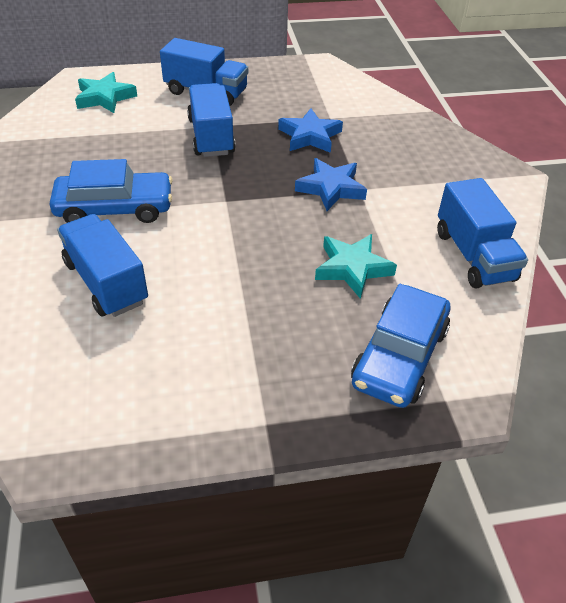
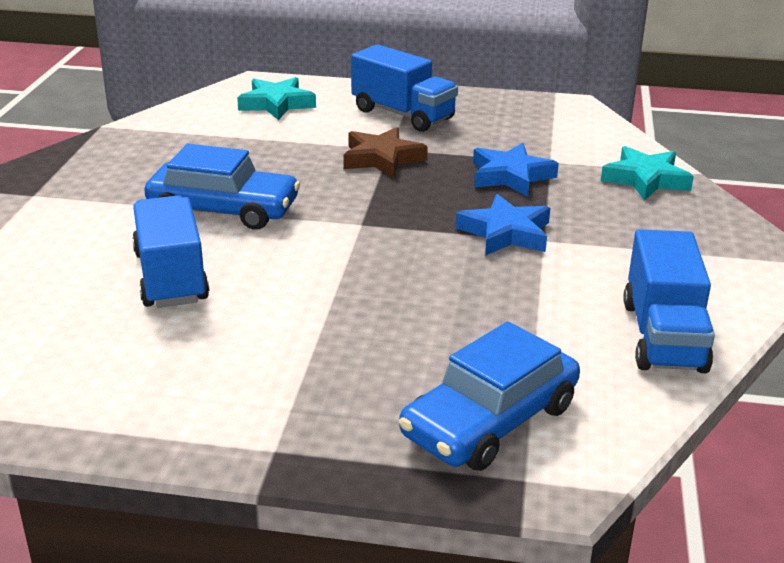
camera: 20 degrees right, 15 degrees down
blue truck [187,83,236,157] -> brown star [343,127,428,178]
turquoise star [315,234,397,299] -> turquoise star moved to [601,146,694,200]

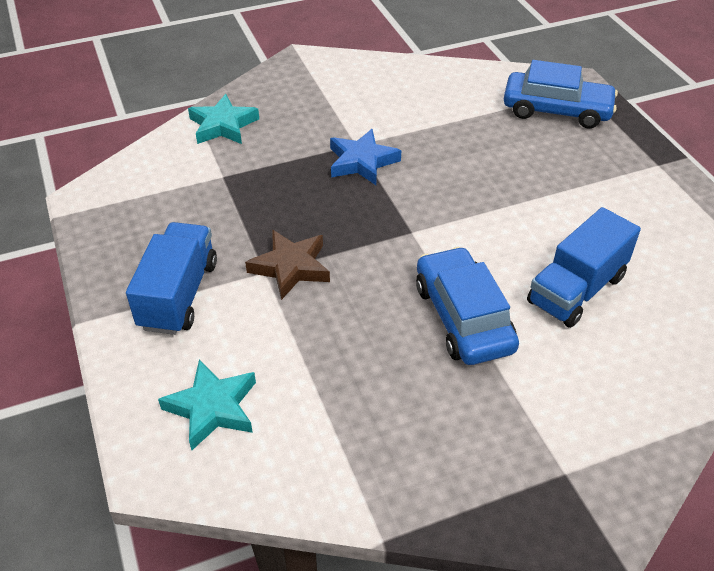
camera: 120 degrees left, 15 degrees up
blue star [473,143,559,197] -> none
blue truck [623,229,715,373] -> none

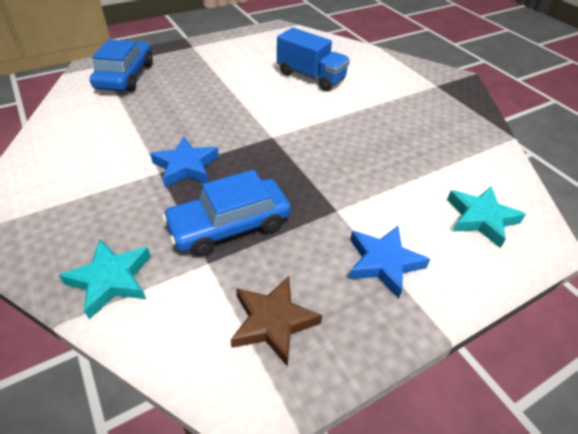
camera: 100 degrees left, 0 degrees up
blue truck [126,222,217,335] -> blue star [349,226,430,299]
brown star [245,230,330,300] -> brown star moved to [231,276,322,367]
blue car [416,247,519,365] -> blue car moved to [162,170,291,256]

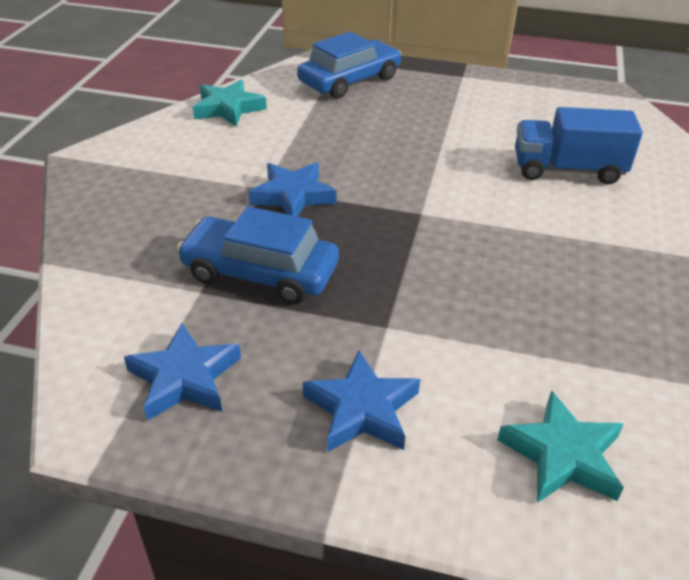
camera: 45 degrees right, 5 degrees down
turquoise star [59,239,151,319] -> turquoise star moved to [193,80,267,127]
brown star [231,276,322,367] -> blue star [124,323,241,421]
blue truck [277,28,350,91] -> blue truck turned 105 degrees clockwise [515,107,643,184]

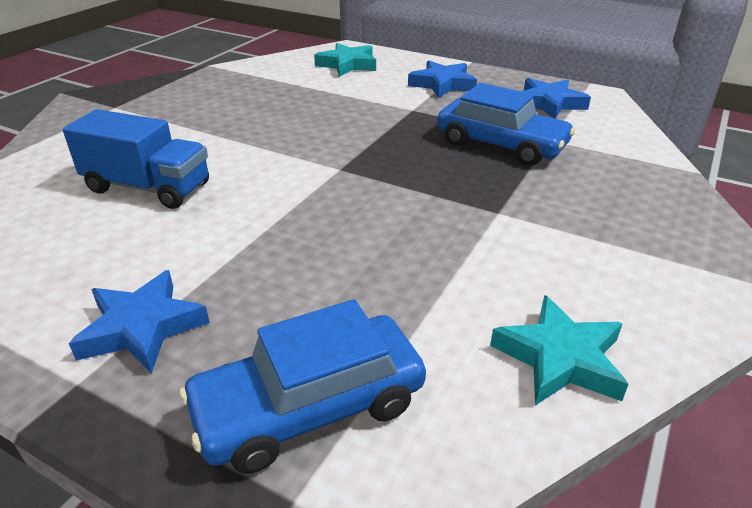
camera: 165 degrees left, 5 degrees down
blue star [248,163,337,216] -> blue star moved to [69,270,209,373]

